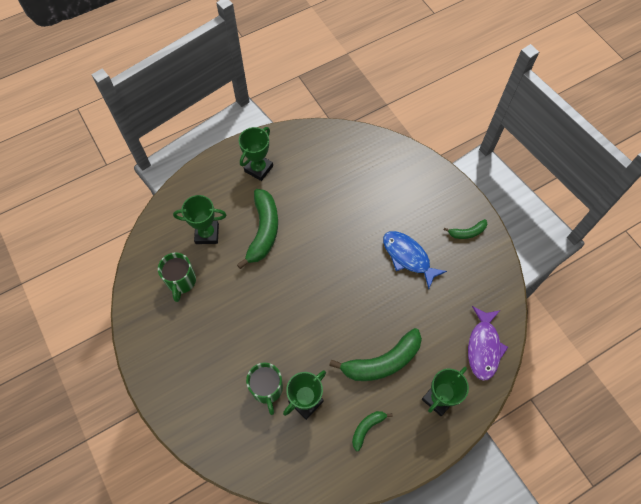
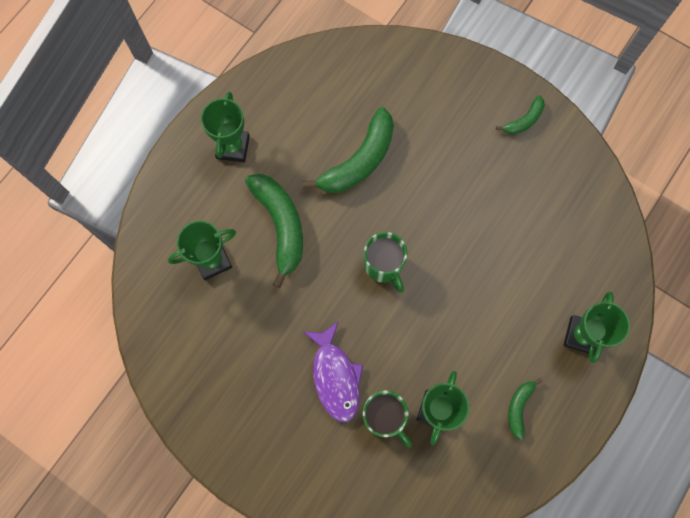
camera: 25 degrees left, 10 degrees up
green mug [158,252,196,302] -> green mug moved to [364,232,407,293]
green banana [329,328,422,381] -> green banana moved to [303,107,394,193]
blue fish [383,231,447,289] -> none
purple fish [468,306,508,381] -> purple fish moved to [303,322,363,422]

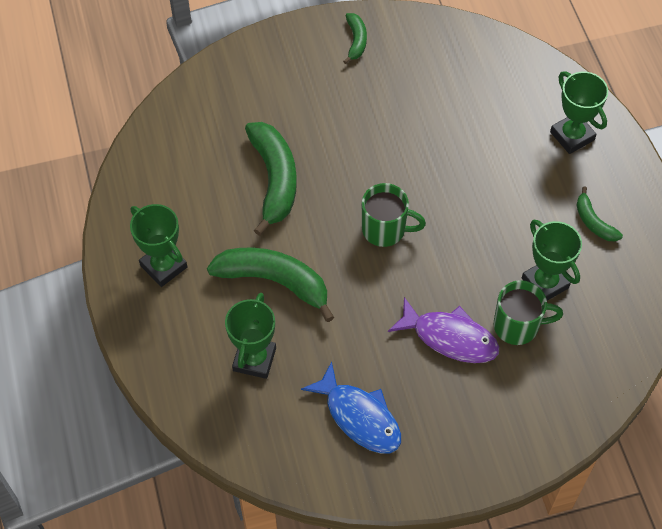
camera: 50 degrees left, 15 degrees down
none -> blue fish [301,361,401,454]

